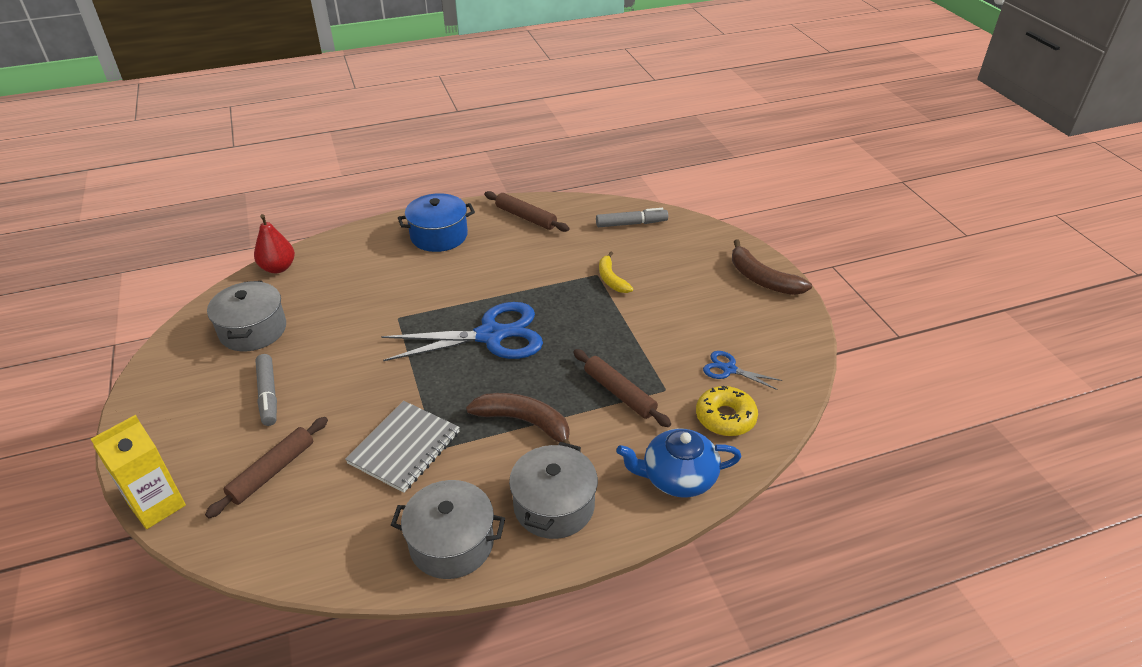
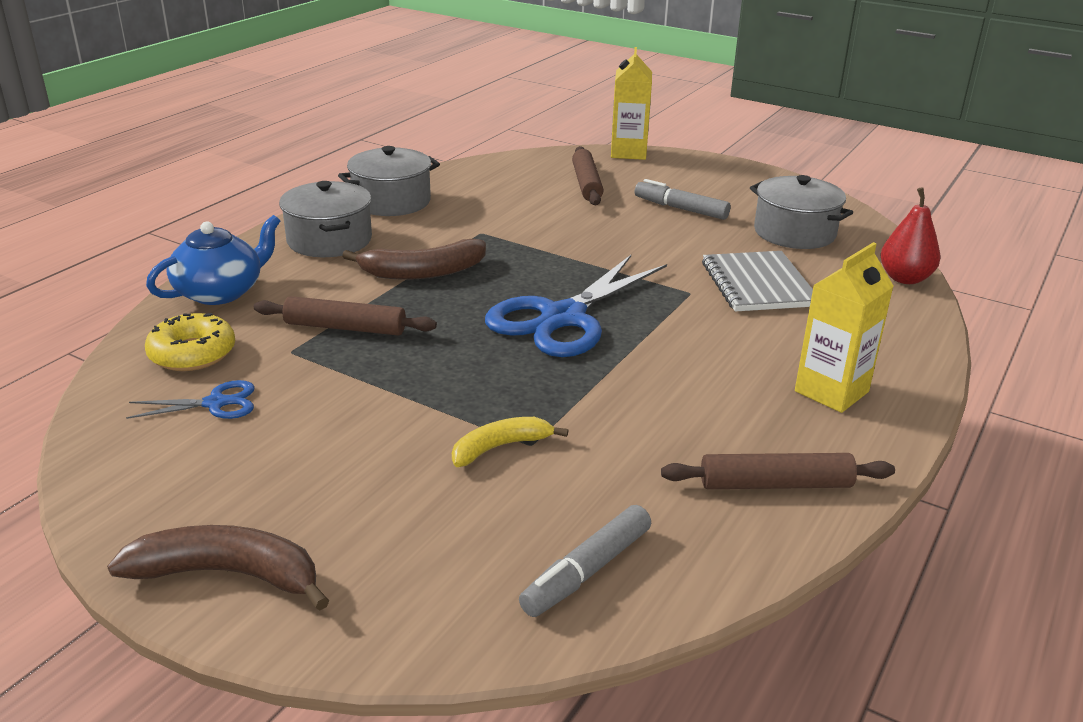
camera: 140 degrees right, 10 degrees down
grey notebook [345,401,460,493] -> grey notebook moved to [702,251,813,312]
blue pot [398,193,475,252] -> yellow carton [795,242,894,413]
yellow banana [599,251,633,293] -> yellow banana turned 60 degrees counterclockwise [452,417,568,467]

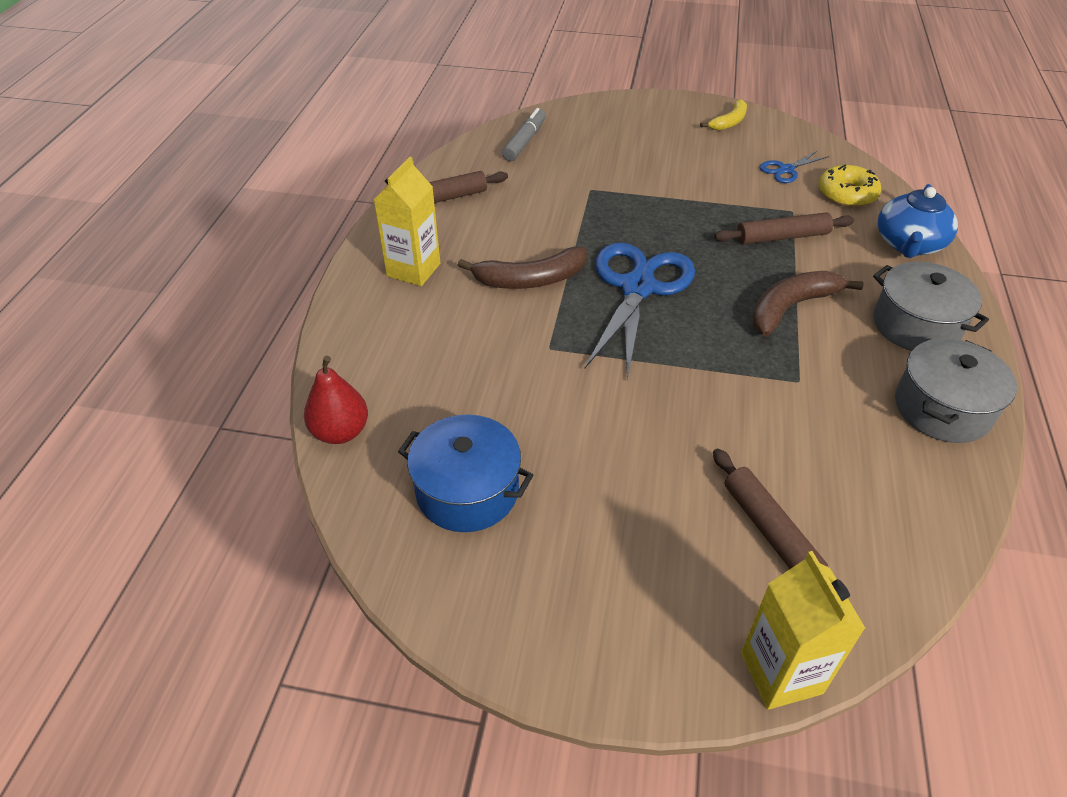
camera: 160 degrees right, 15 degrees up
brown banana [107,525,329,611] -> brown banana moved to [458,247,587,289]
yellow banana [452,417,568,467] -> yellow banana moved to [700,99,747,131]
grey marker [635,179,731,220] -> none
grey notebook [702,251,813,312] -> none
grey pot [750,175,853,249] -> blue pot [398,414,533,532]

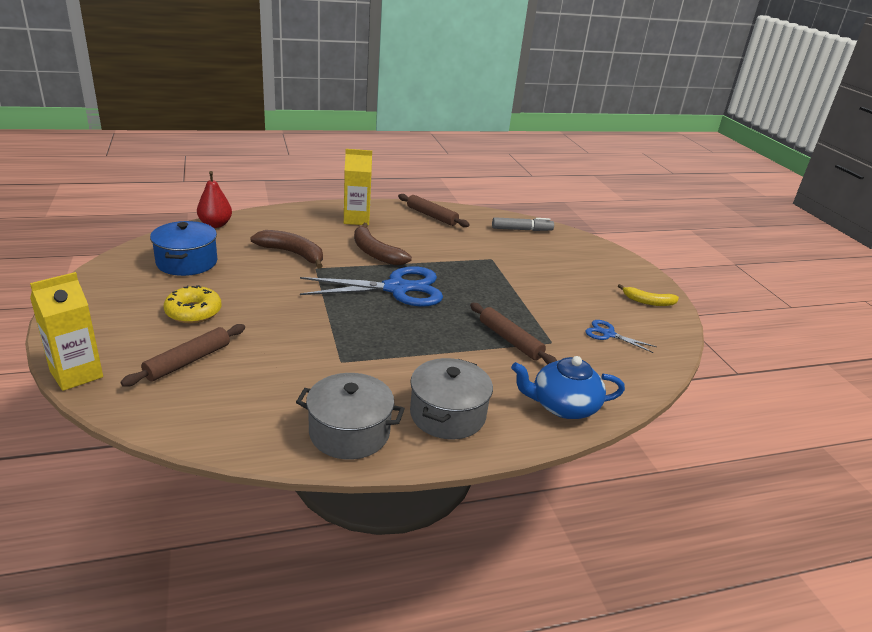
camera: 60 degrees right, 15 degrees down
brown banana [752,271,864,336] -> brown banana moved to [250,230,323,269]
yellow donut [818,165,881,207] -> yellow donut moved to [164,285,222,323]

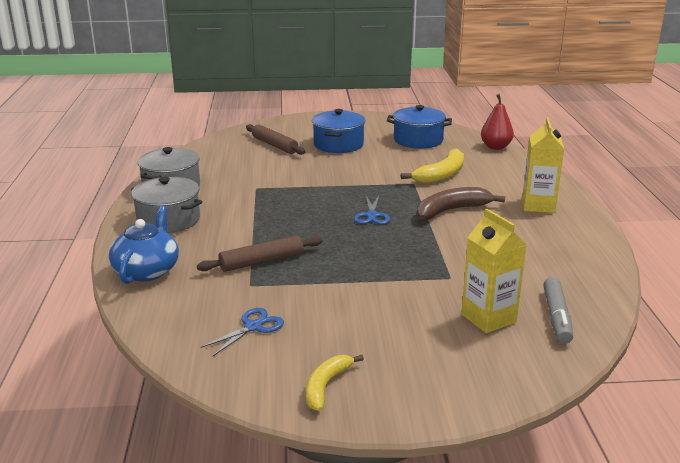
camera: 105 degrees right, 5 degrees down
yellow carton [30,272,103,391] -> yellow carton moved to [461,209,527,333]
yellow donut [164,285,222,323] -> blue pot [312,109,366,153]
brown banana [250,230,323,269] -> yellow banana [401,149,464,184]
blue scissors [300,266,443,307] -> blue scissors [354,196,390,225], size x0.46
brown rolling pin [398,194,470,227] -> none

